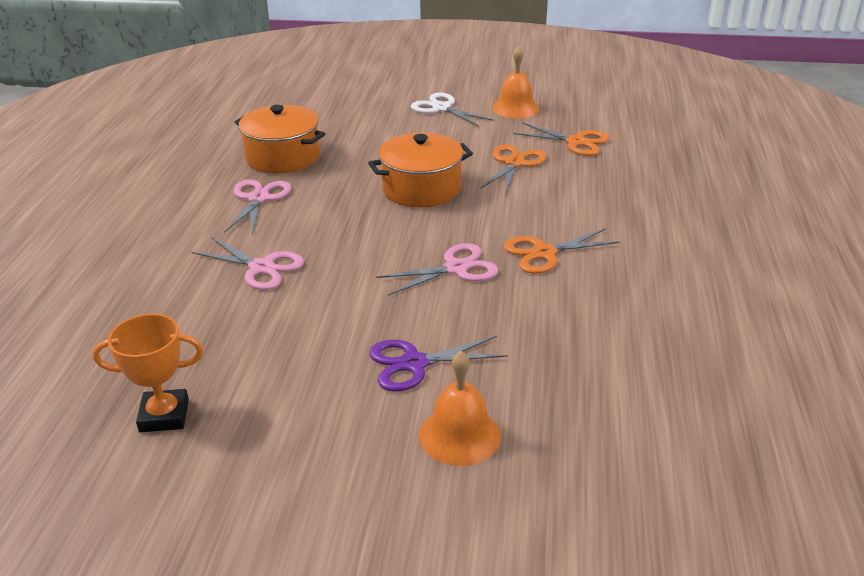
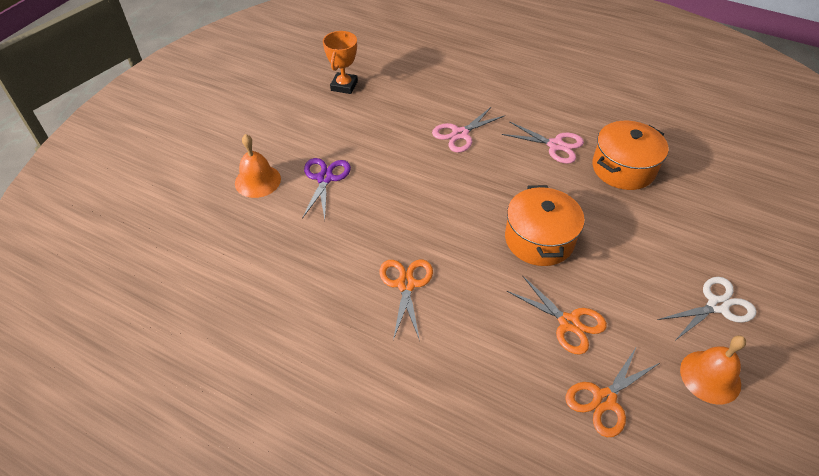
camera: 110 degrees right, 15 degrees up
pink scissors [376,243,498,296] -> none

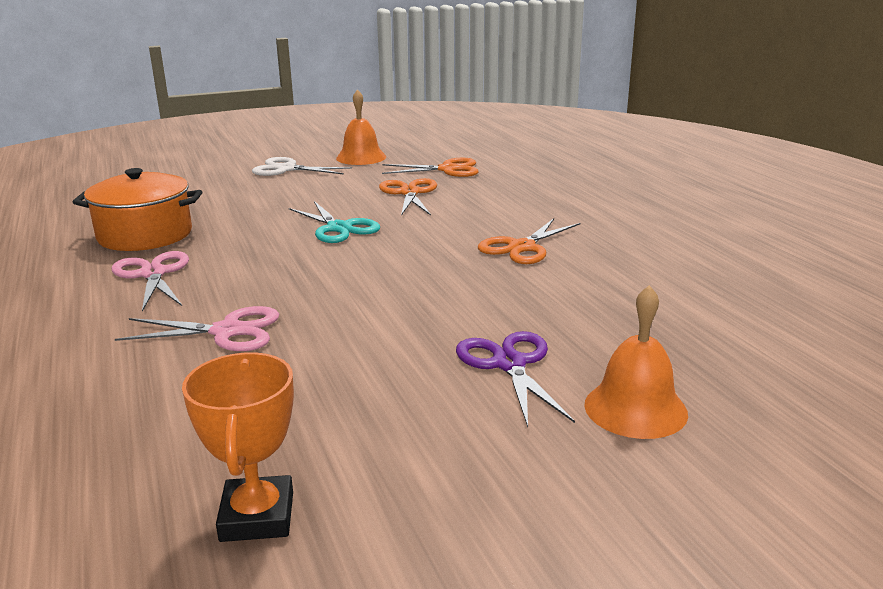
camera: 140 degrees left, 25 degrees down
purple scissors [302,158,351,219] -> purple scissors turned 120 degrees clockwise [456,331,575,427]
orange trophy [323,31,358,94] -> orange trophy turned 60 degrees counterclockwise [182,352,294,542]
orange pot [505,185,585,266] -> turquoise scissors [289,201,380,243]

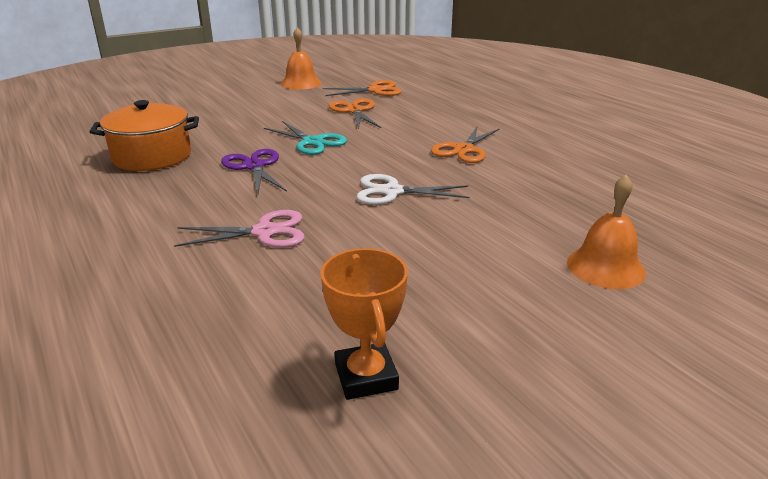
camera: 10 degrees left, 5 degrees up
pink scissors [111,251,189,312] -> none
white scissors [252,157,352,176] -> white scissors moved to [356,174,470,205]
purple scissors [456,331,575,427] -> purple scissors moved to [221,149,287,194]

